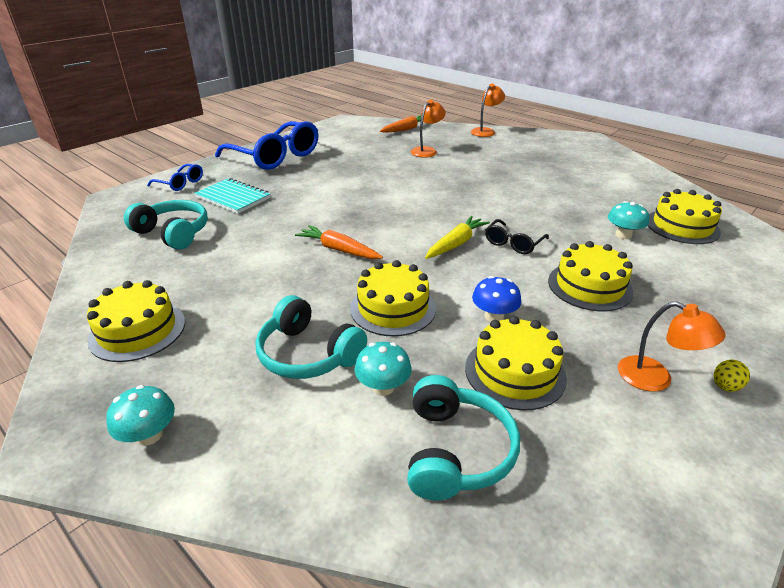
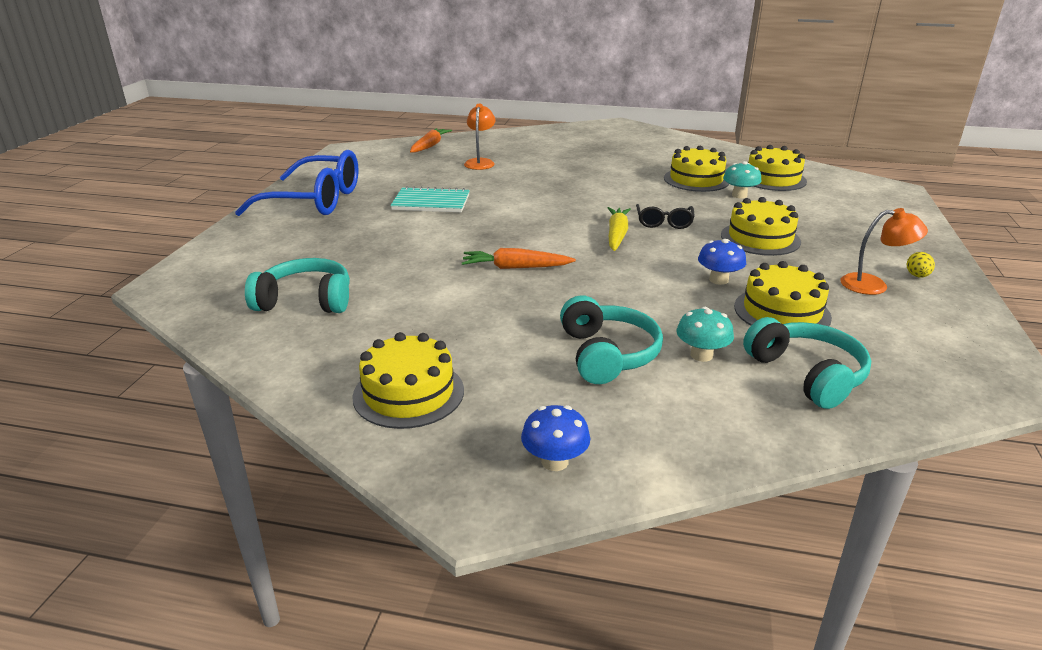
camera: 30 degrees left, 5 degrees down
turquoise mushroom [106,385,175,446] -> blue mushroom [521,405,590,471]
blue glasses [147,164,203,191] -> none
turquoise notebook [195,178,271,214] -> turquoise notebook moved to [390,186,470,212]
turquoise headphones [255,295,367,379] -> turquoise headphones turned 105 degrees counterclockwise [560,295,663,384]
yellow cake [350,260,436,336] -> yellow cake moved to [664,146,729,192]
orange lamp [471,84,505,137] -> none

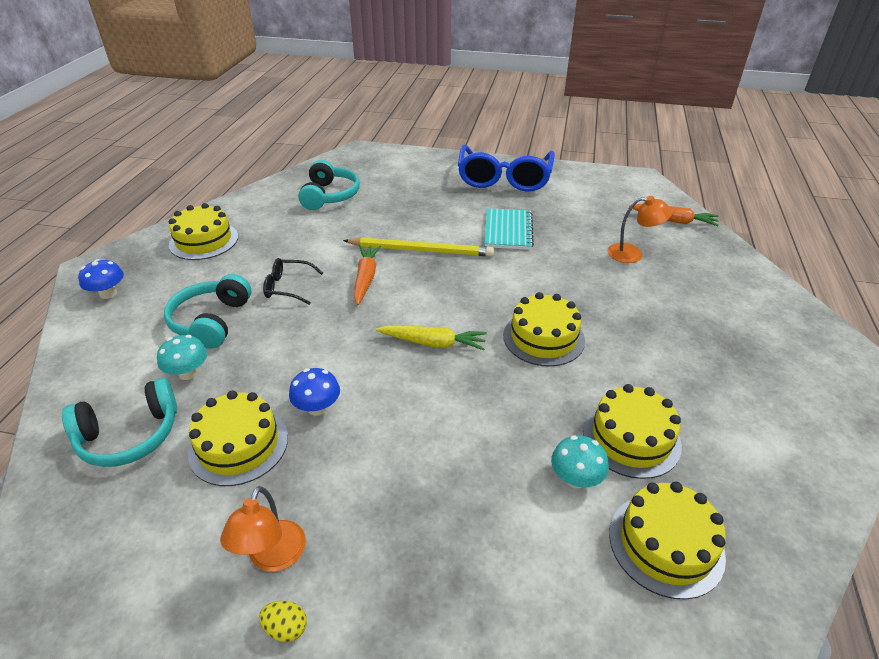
camera: 90 degrees right, 10 degrees up
turquoise headphones [560,295,663,384] -> turquoise headphones turned 105 degrees clockwise [164,274,251,348]
black glasses [636,204,695,229] -> black glasses moved to [263,258,323,305]
yellow cake [721,197,801,256] -> yellow cake moved to [503,292,585,367]
none -> yellow pencil [343,237,494,257]

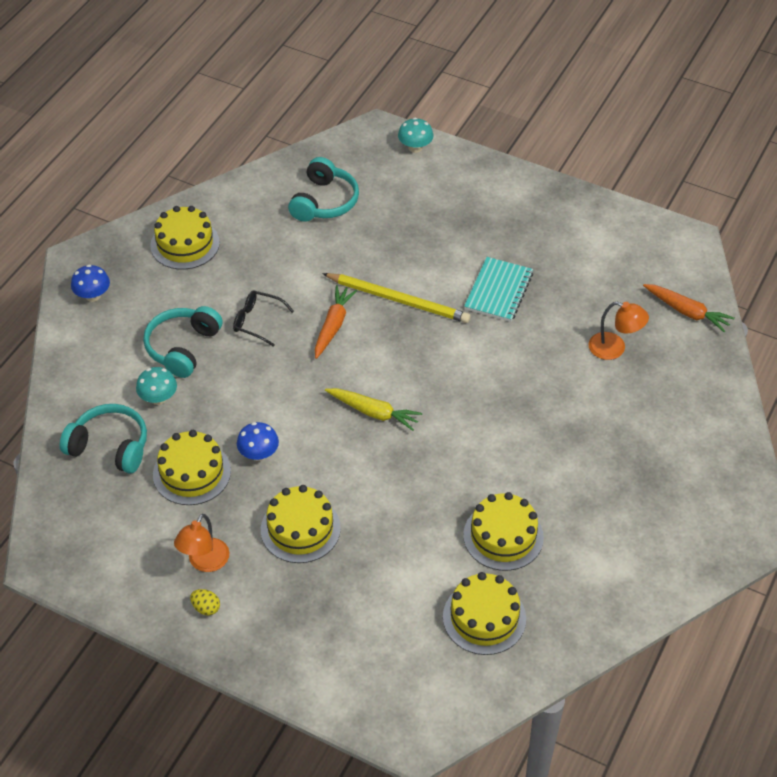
camera: 15 degrees right, 10 degrees up
turquoise headphones [62,378,177,467] -> turquoise headphones turned 150 degrees counterclockwise [60,404,147,473]
blue glasses [458,145,555,192] -> none
yellow cake [503,292,585,367] -> yellow cake moved to [261,485,341,563]
turquoise mushroom [551,435,609,488] -> turquoise mushroom moved to [398,118,433,153]

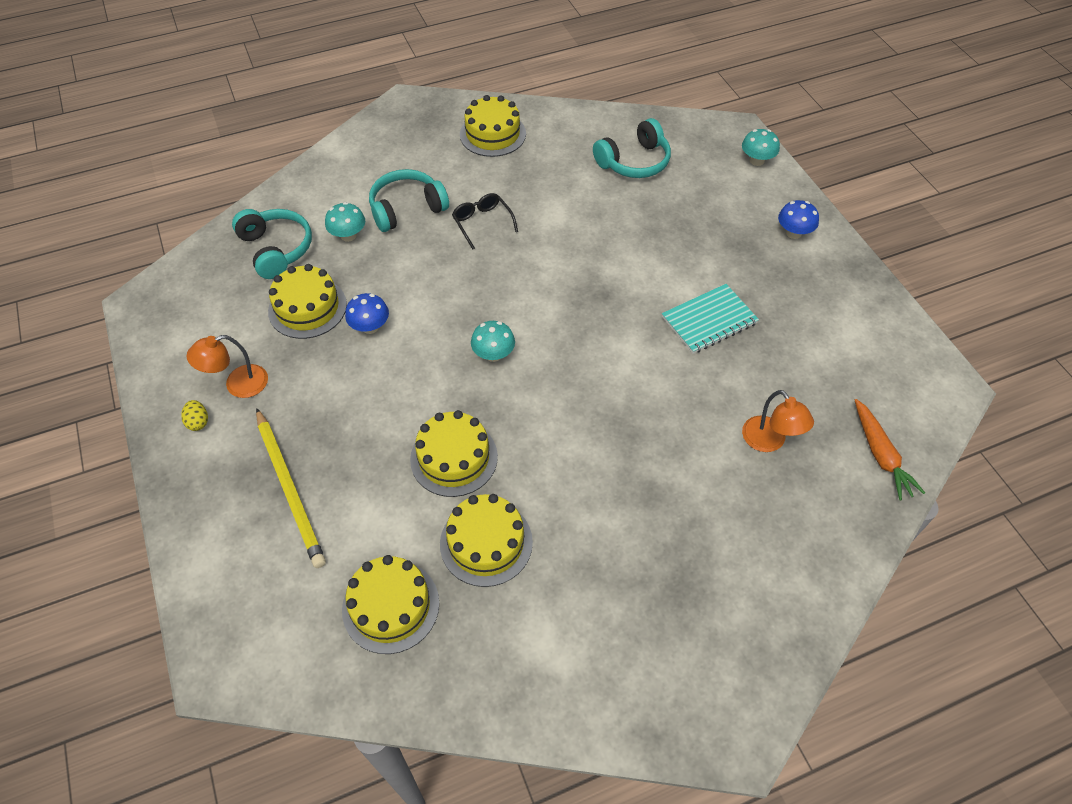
camera: 40 degrees right, 5 degrees up
blue mushroom [71,265,110,302] -> blue mushroom moved to [778,200,819,239]
yellow cake [261,485,341,563] -> yellow cake moved to [410,410,498,497]
orange carrot [315,285,357,359] -> none
yellow pencil [322,273,470,323] -> yellow pencil moved to [256,408,326,568]
yellow carrot [325,388,422,431] -> turquoise mushroom [471,321,515,362]

